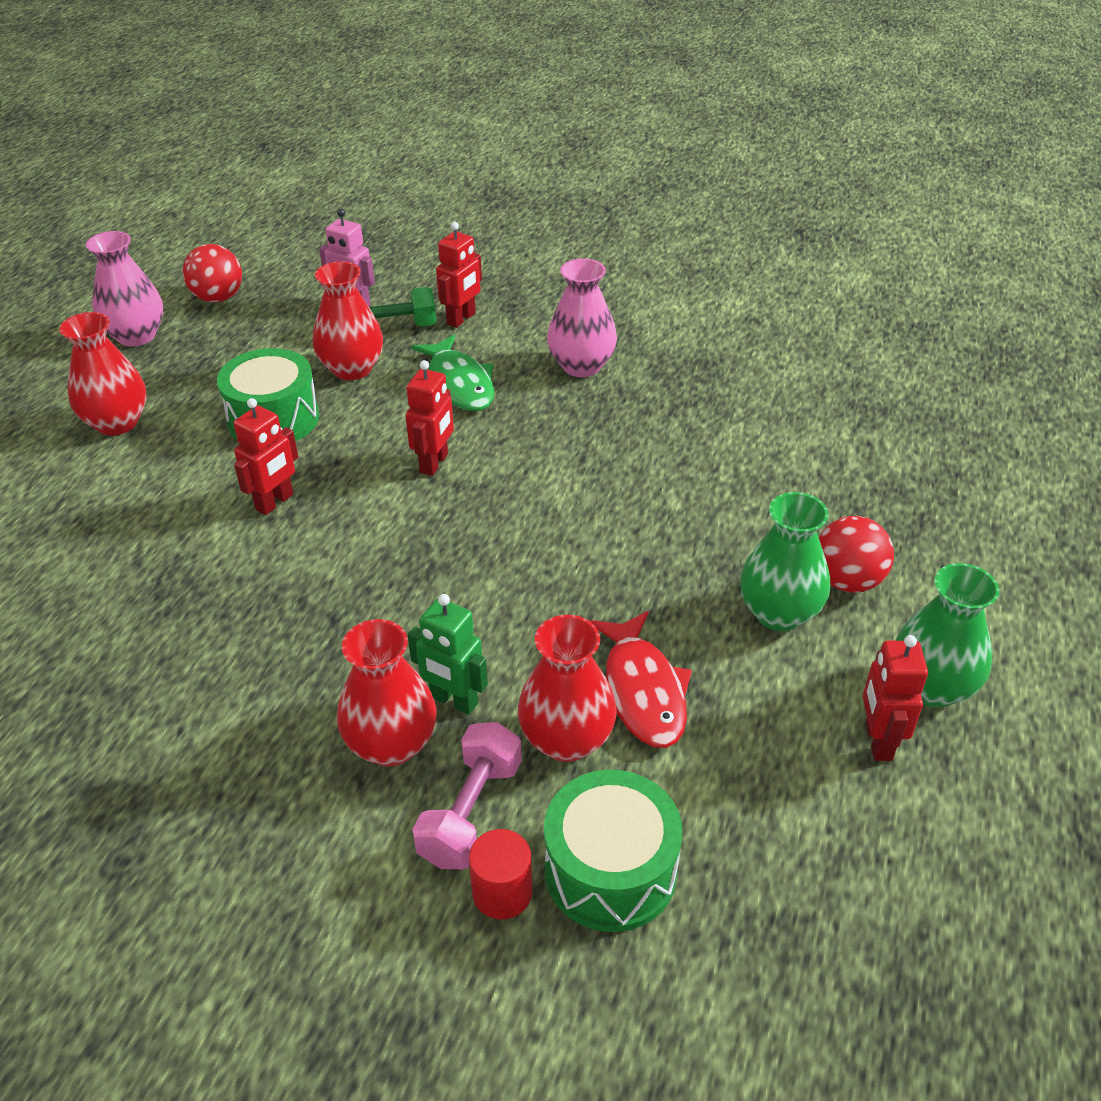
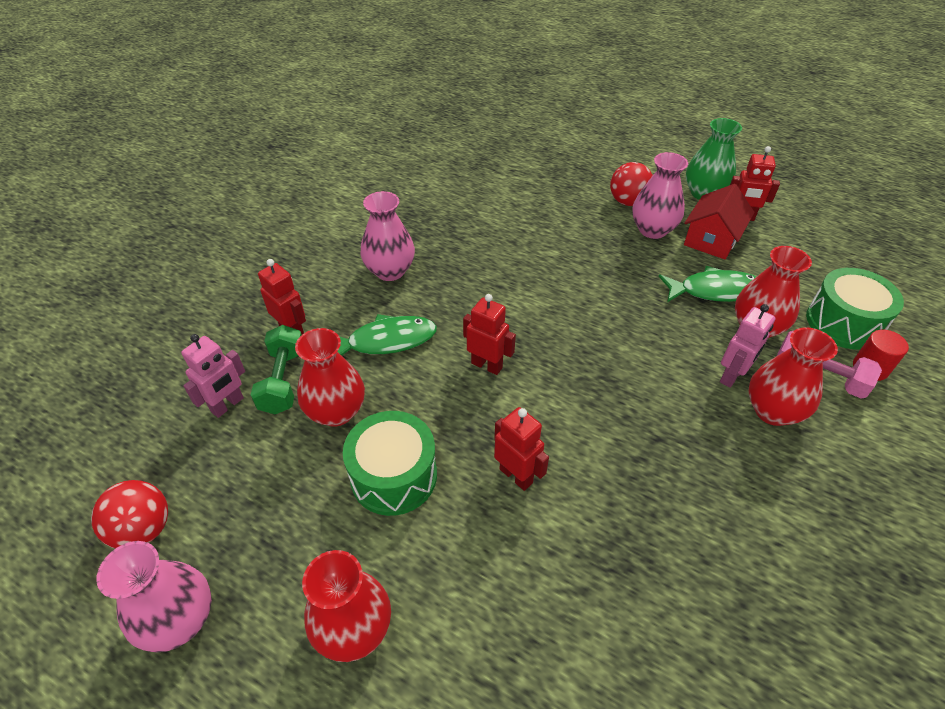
camera: 80 degrees left, 5 degrees up
green robot [408,594,488,715] -> pink robot [720,304,775,388]
red fish [590,611,692,748] -> green fish [659,266,756,302]
green vase [740,492,830,631] -> pink vase [632,152,688,239]
none -> red house [684,184,754,260]

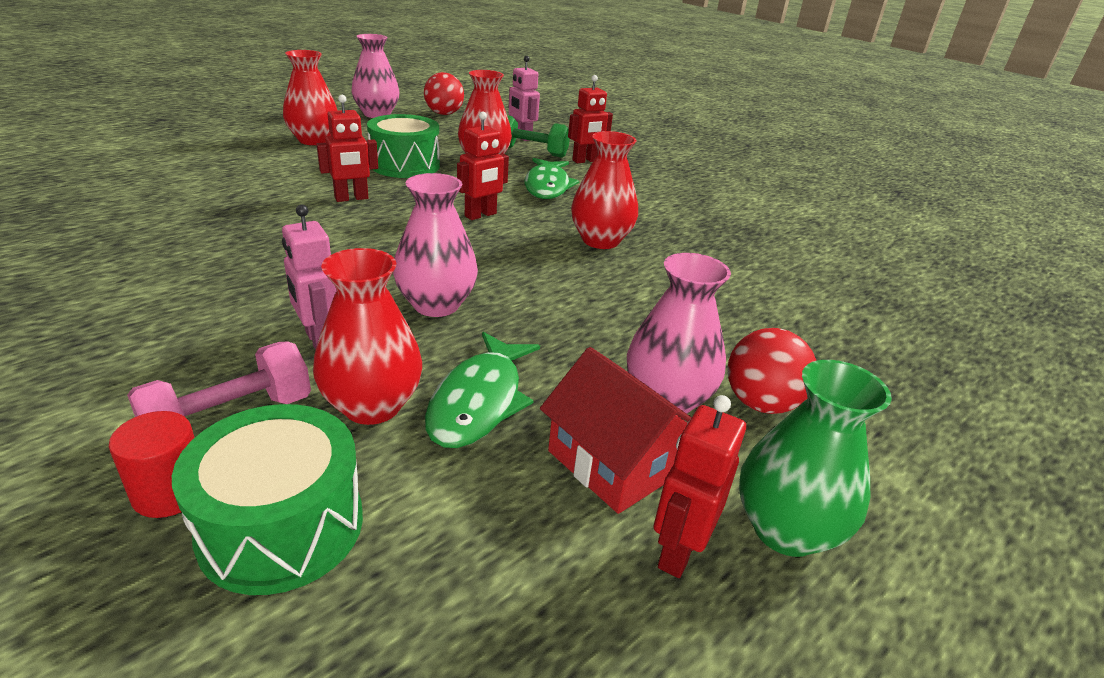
camera: 105 degrees right, 15 degrees down
pink vase [360,191,415,281] -> pink vase moved to [393,173,478,317]
red vase [748,327,838,426] -> red vase moved to [571,131,638,249]

